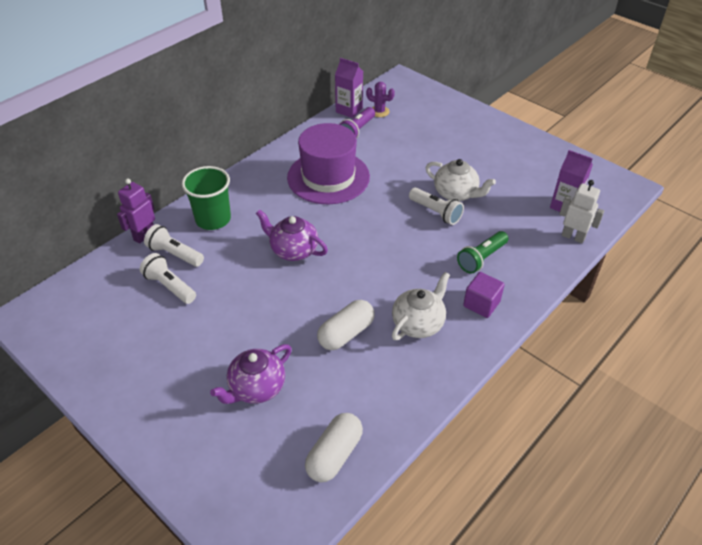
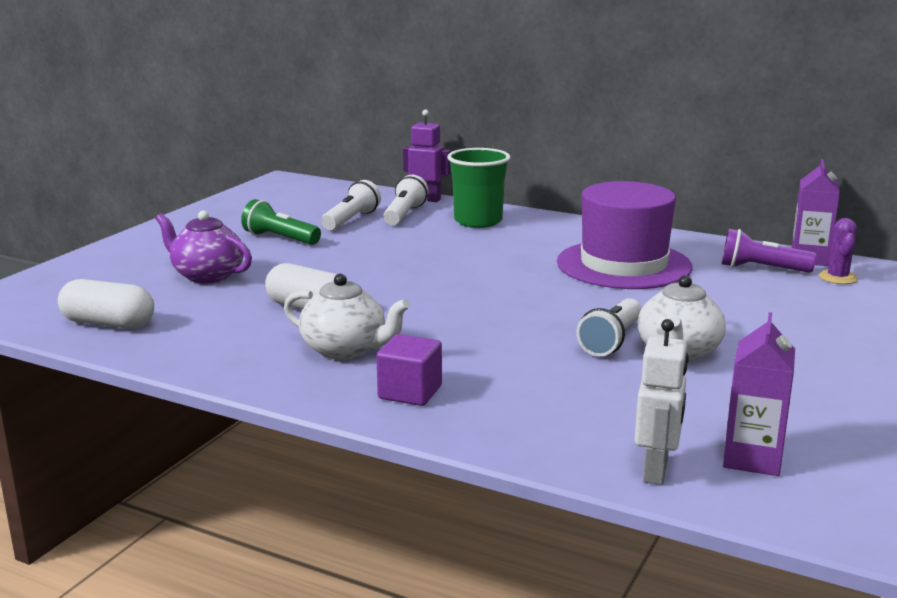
camera: 75 degrees right, 25 degrees down
purple teapot [256,210,328,261] -> none
green flashlight [457,231,508,274] -> green flashlight moved to [241,199,321,245]

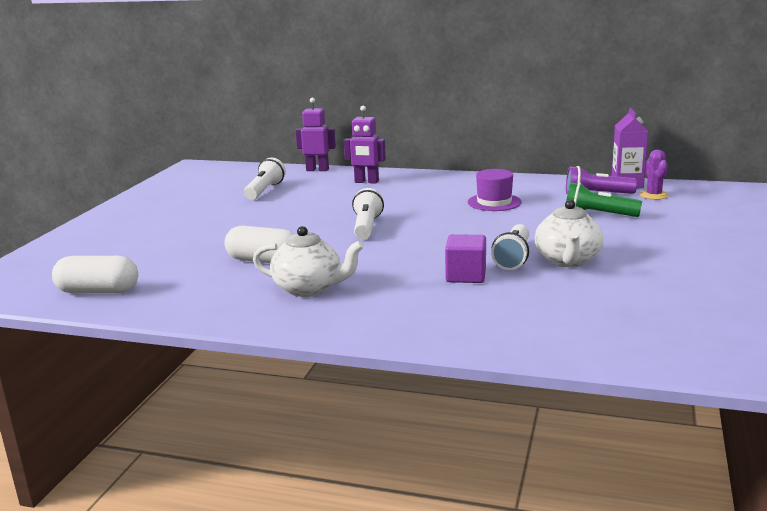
camera: 10 degrees left, 0 degrees up
purple teapot [156,210,252,284] -> none
green flashlight [241,199,321,245] -> green flashlight moved to [566,182,642,217]
purple cube [376,334,442,406] -> purple cube moved to [445,234,486,283]
white flashlight [384,175,428,226] -> white flashlight moved to [352,188,384,239]
green cup [447,148,510,228] -> purple robot [344,106,386,183]
purple hat [557,181,693,289] -> purple hat [468,169,522,211], size x0.51
white robot [635,319,689,485] -> none
purple carton [723,312,795,476] -> none

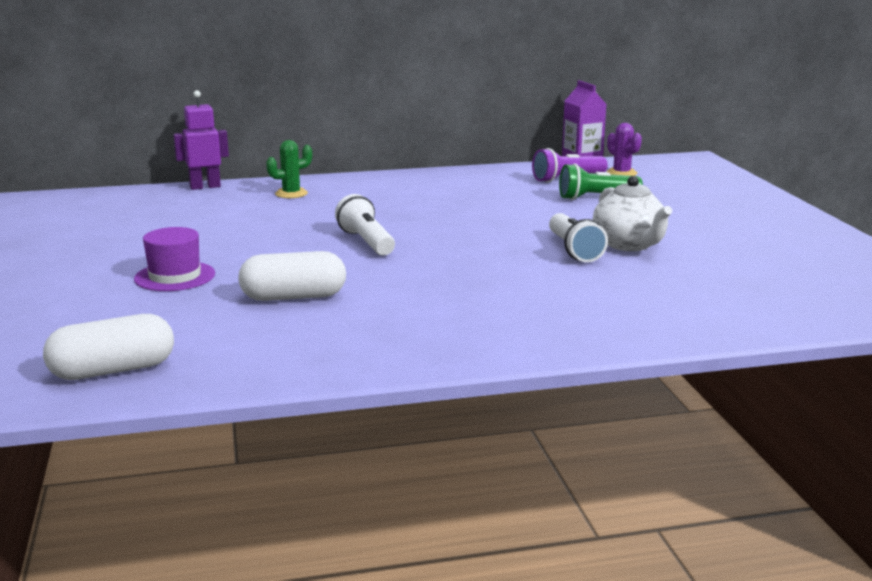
camera: 30 degrees left, 0 degrees up
white flashlight [244,158,286,200] -> none
white teapot [253,226,364,297] -> none
purple robot [344,106,386,183] -> green cactus [266,140,312,198]
purple cube [445,234,486,283] -> none
purple hat [468,169,522,211] -> purple hat moved to [134,227,215,291]

